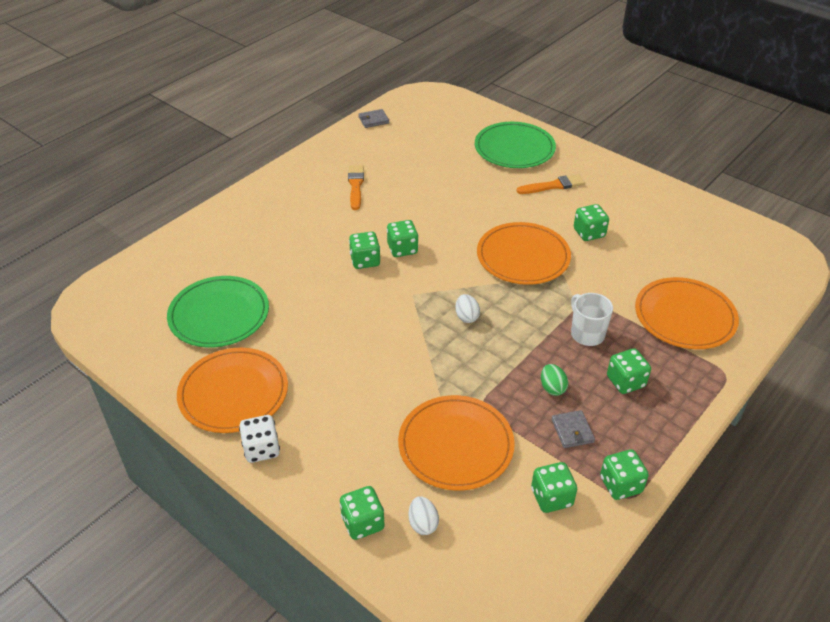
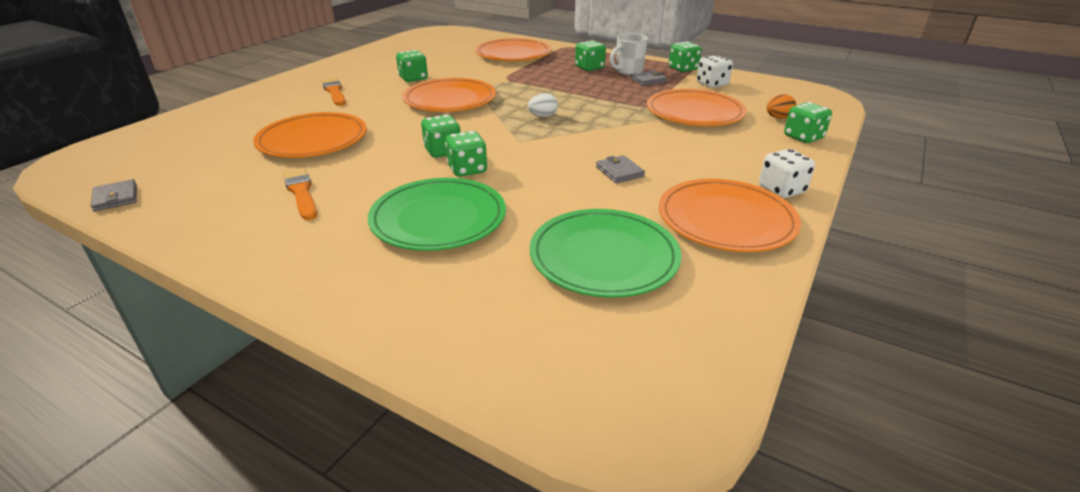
camera: 100 degrees left, 10 degrees down
orange brush [348,165,364,210] -> orange brush turned 75 degrees clockwise [283,167,317,220]
white egg [408,496,439,535] -> orange egg [767,94,796,119]
green plate [475,122,556,168] -> green plate moved to [368,178,506,251]
green dice [531,462,577,513] -> white dice [697,55,733,88]
green egg [541,364,568,396] -> none
white mug [571,293,613,346] -> white mug moved to [610,33,648,75]
none -> orange plate [253,112,367,158]
none -> grey wallet [596,155,645,183]

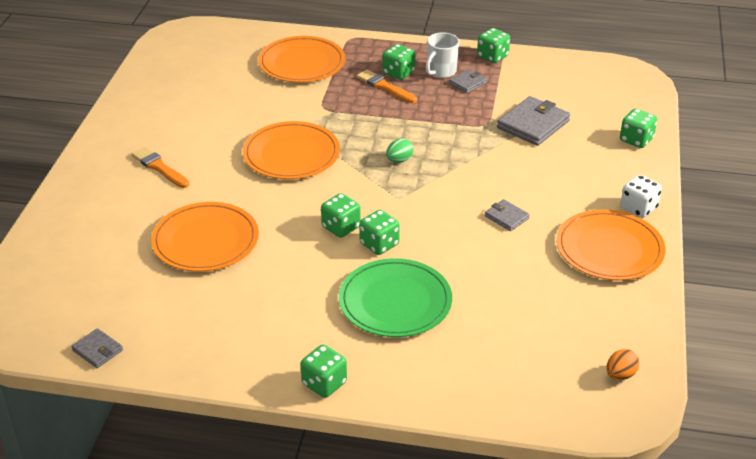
camera: 20 degrees left, 5 degrees up
orange brush [283,167,317,220] -> orange brush moved to [357,69,417,103]
green dice [396,50,428,82] -> green dice moved to [301,345,347,398]
white egg [528,93,558,117] -> green egg [386,139,413,163]
green plate [530,209,682,298] -> none
orange plate [647,89,747,126] -> grey wallet [497,96,570,146]
white dice [697,55,733,88] -> none
orange egg [767,94,796,119] -> orange egg moved to [606,349,639,380]

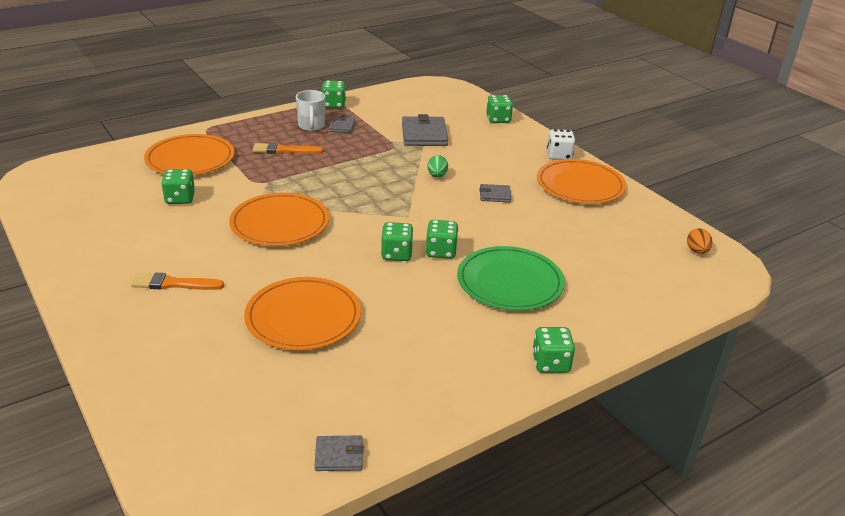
camera: 45 degrees left, 5 degrees down
green dice [383,44,415,80] -> green dice moved to [161,169,195,204]
green egg [386,139,413,163] -> green egg moved to [427,155,448,177]

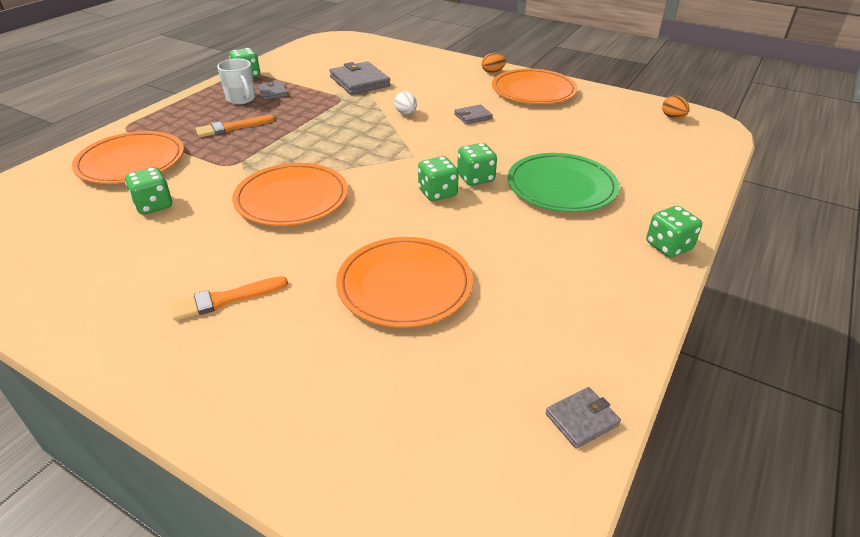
camera: 25 degrees left, 5 degrees up
green egg [427,155,448,177] -> white egg [394,92,417,114]
green dice [486,95,513,123] -> none
white dice [547,129,576,160] -> orange egg [482,53,506,73]

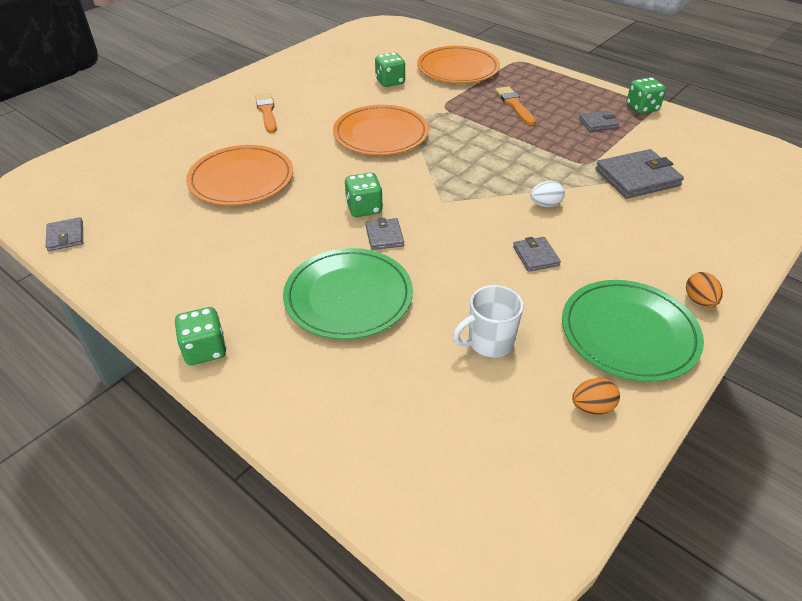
camera: 100 degrees right, 5 degrees up
white mug [217,59,255,104] -> white mug moved to [452,285,523,358]
green dice [457,143,497,186] -> grey wallet [366,218,404,250]
orange plate [492,69,578,104] -> green plate [562,280,704,382]
orange egg [662,96,690,119] -> orange egg moved to [572,378,620,415]

